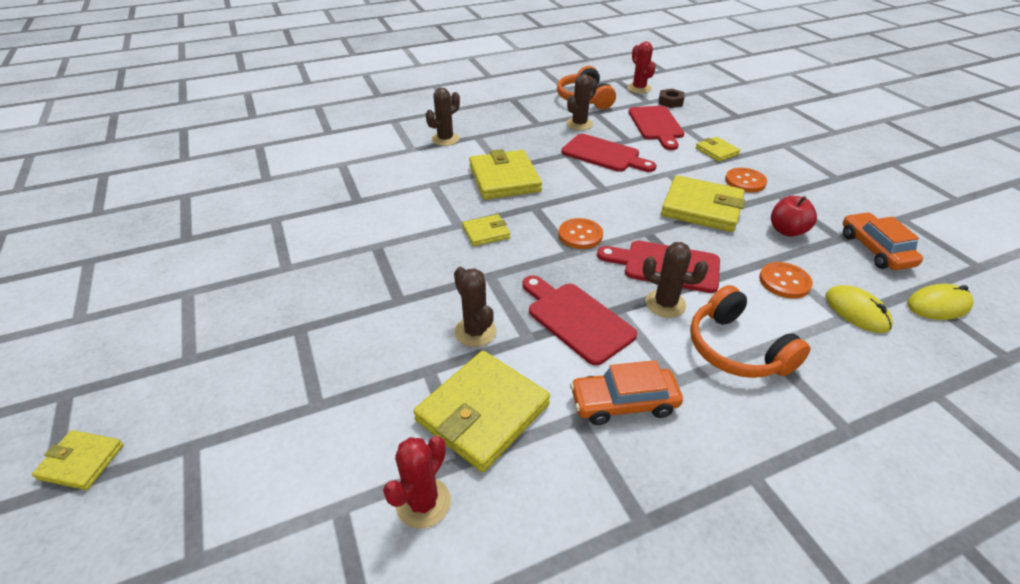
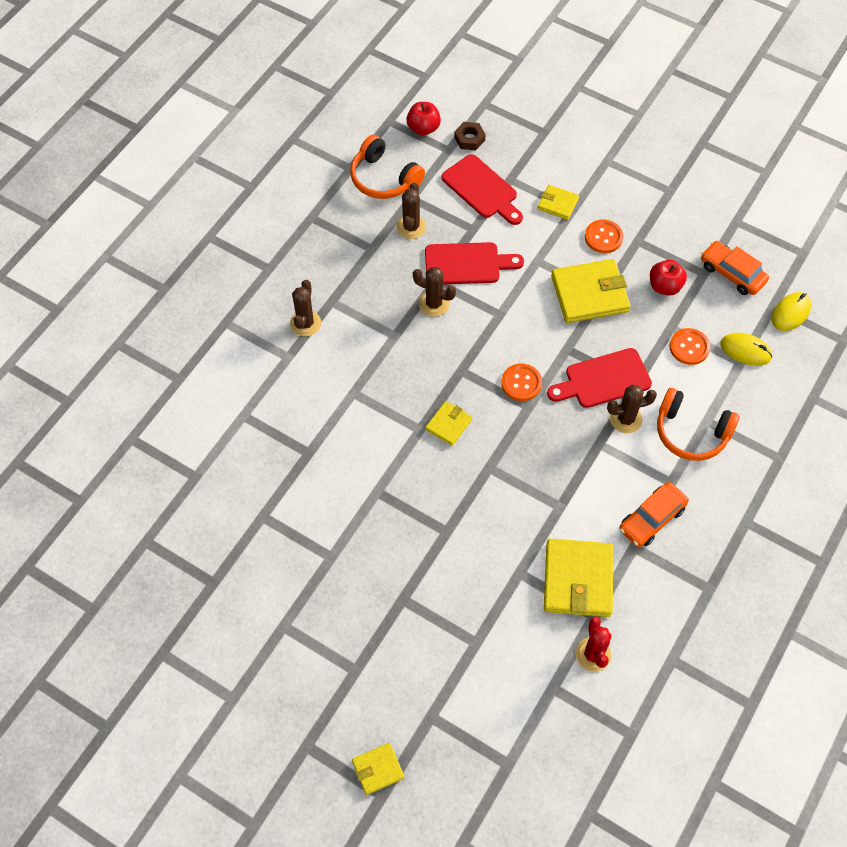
camera: 35 degrees left, 20 degrees up
brown cactus [454,267,497,347] -> brown cactus moved to [413,267,456,317]
yellow wallet [469,149,542,200] -> none
red cutting board [522,275,637,365] -> none
red cactus [627,42,656,93] -> red apple [406,102,441,136]

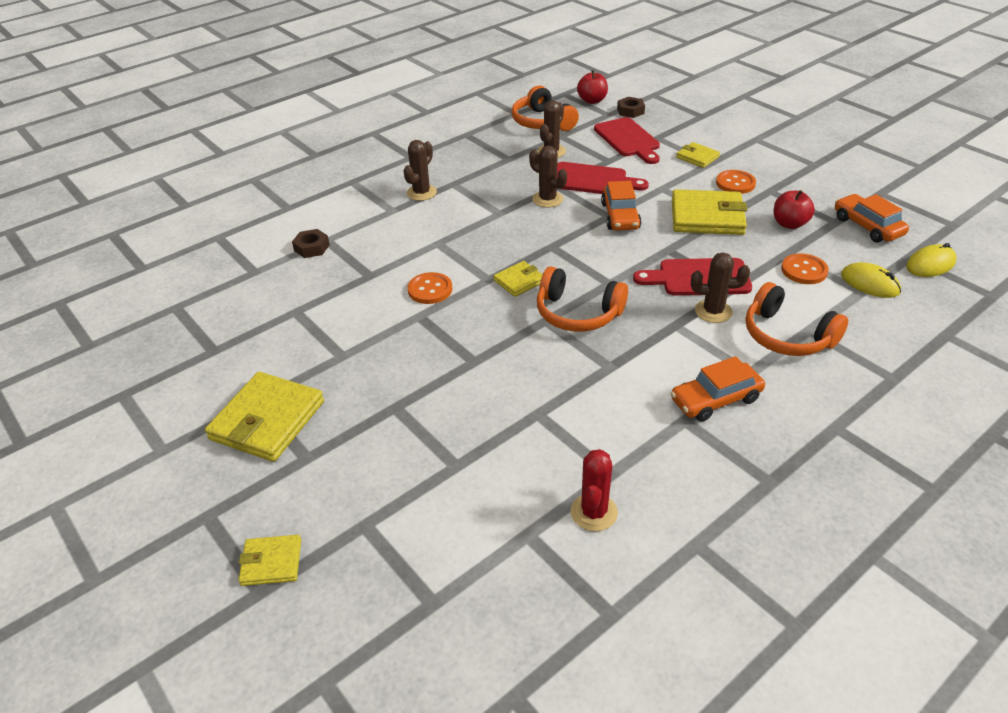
camera: 20 degrees right, 20 degrees down
orange button [501,364,542,401] -> orange button moved to [407,272,452,304]
yellow wallet [544,539,614,617] -> yellow wallet moved to [205,372,324,462]
none -> brown nut [292,229,330,258]
none -> orange headphones [537,267,628,332]
none -> orange car [601,181,641,231]

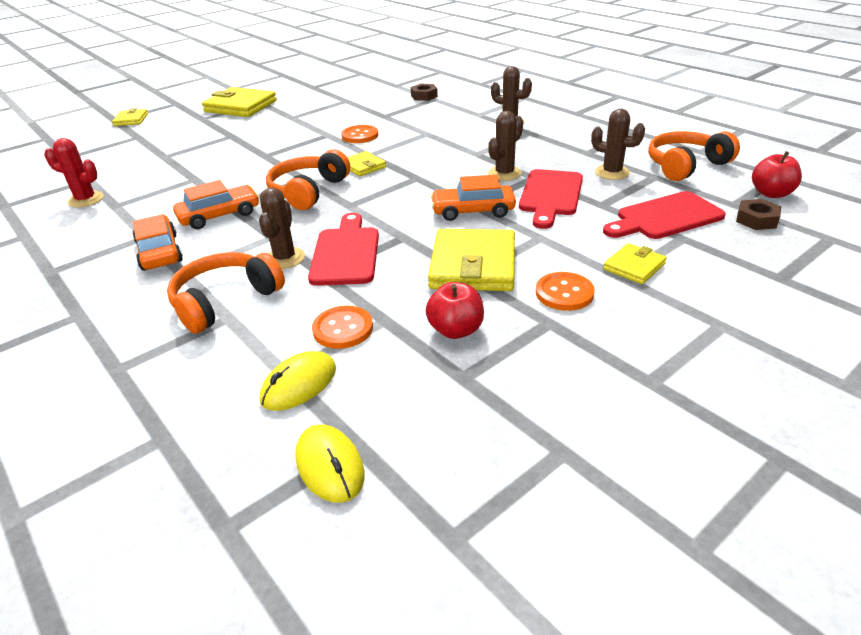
camera: 90 degrees right, 5 degrees down
orange car [835,194,909,242] -> orange car moved to [173,180,259,229]

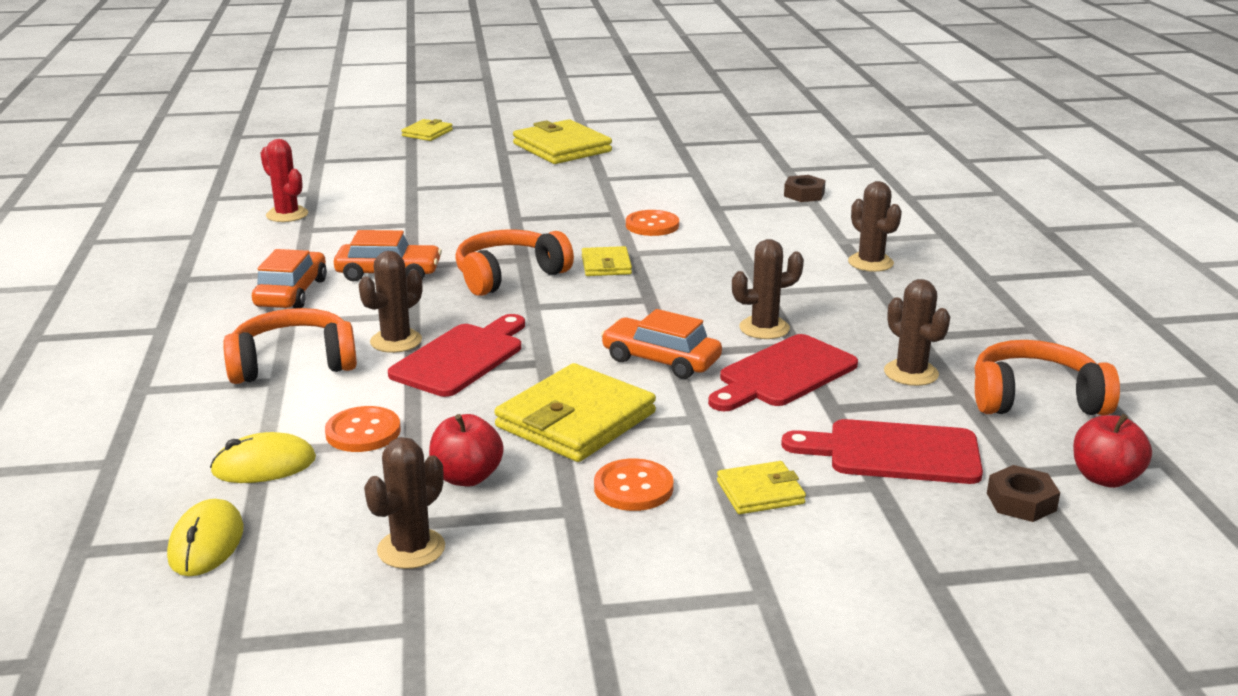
camera: 30 degrees right, 10 degrees down
none -> brown cactus [364,437,445,569]

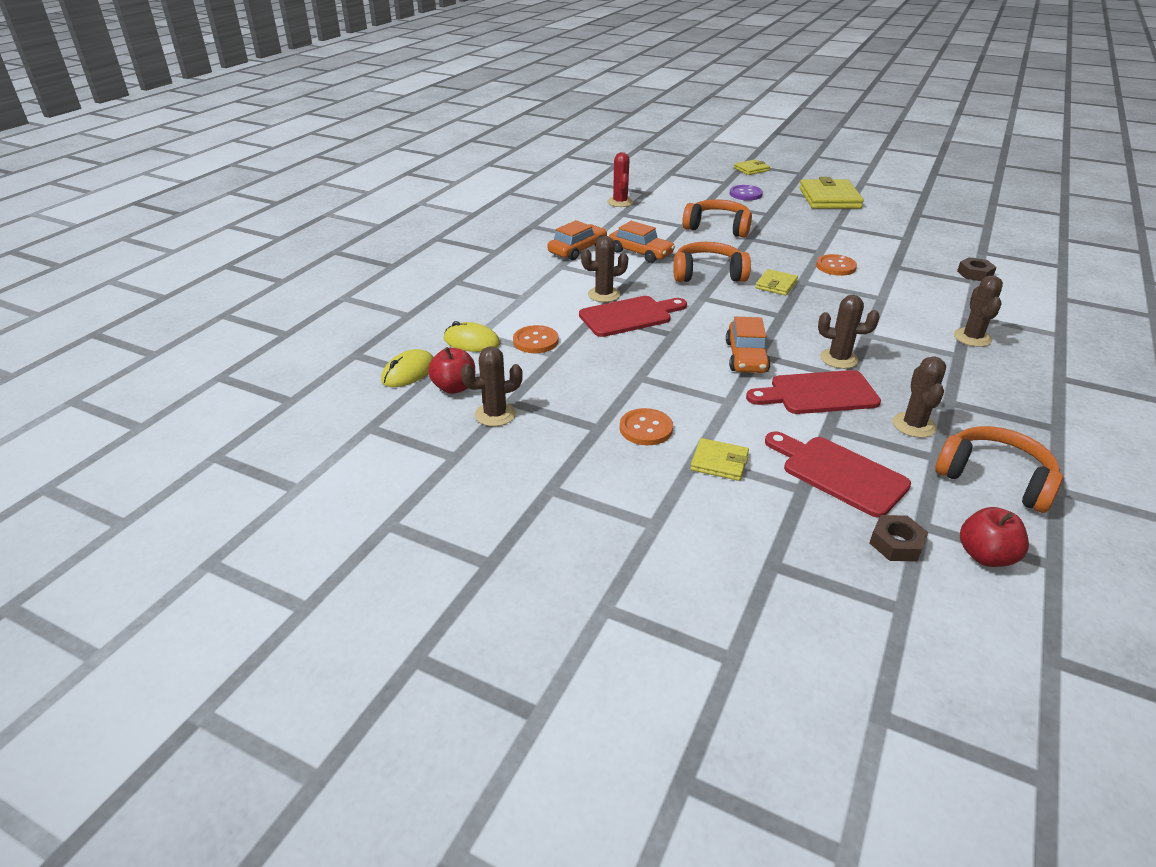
camera: 35 degrees right, 10 degrees up
orange headphones [223,308,357,384] -> orange headphones moved to [682,199,752,238]
red apple [429,414,504,487] -> red apple moved to [428,347,475,394]
yellow wallet [494,363,656,462] -> none
orange car [601,309,722,379] -> orange car turned 150 degrees counterclockwise [726,317,771,373]
none -> purple button [730,185,763,201]

